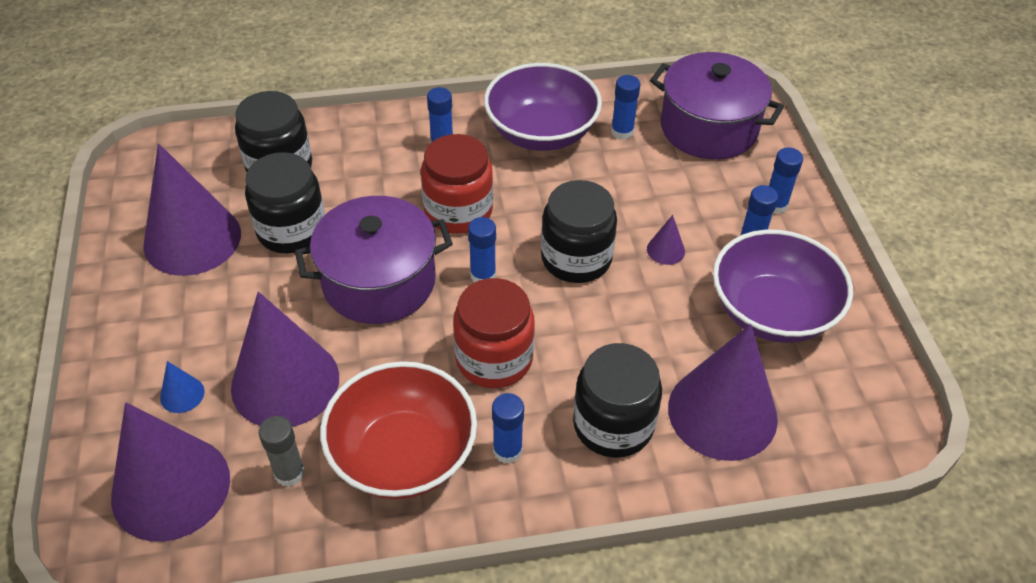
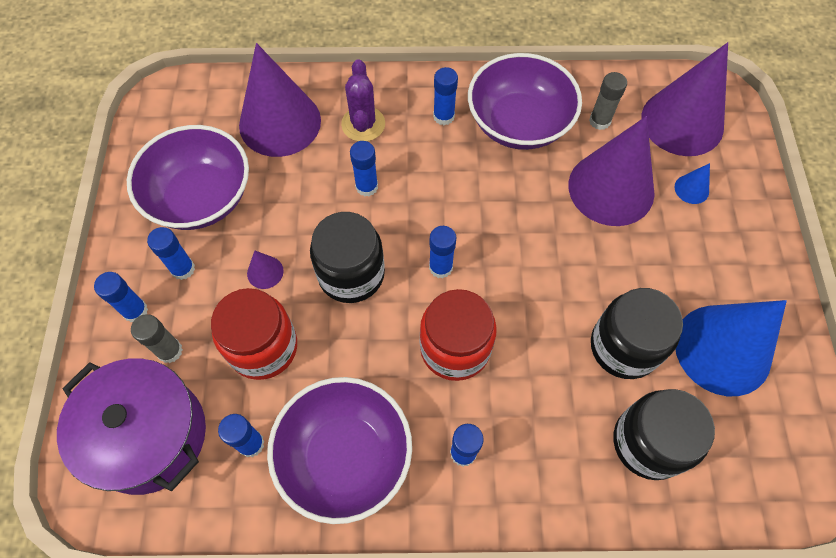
camera: 170 degrees left, 15 degrees up
purple cone [143,144,241,276] -> blue cone [675,300,787,396]
purple pot [295,196,453,324] -> none
red bowl [320,361,477,499] -> purple bowl [468,53,582,150]
red jar [453,278,535,388] -> red jar moved to [211,288,297,380]
black jar [573,343,662,458] -> purple cactus [341,59,385,141]
none -> grey glue stick [131,314,183,363]
none -> blue glue stick [350,141,378,196]

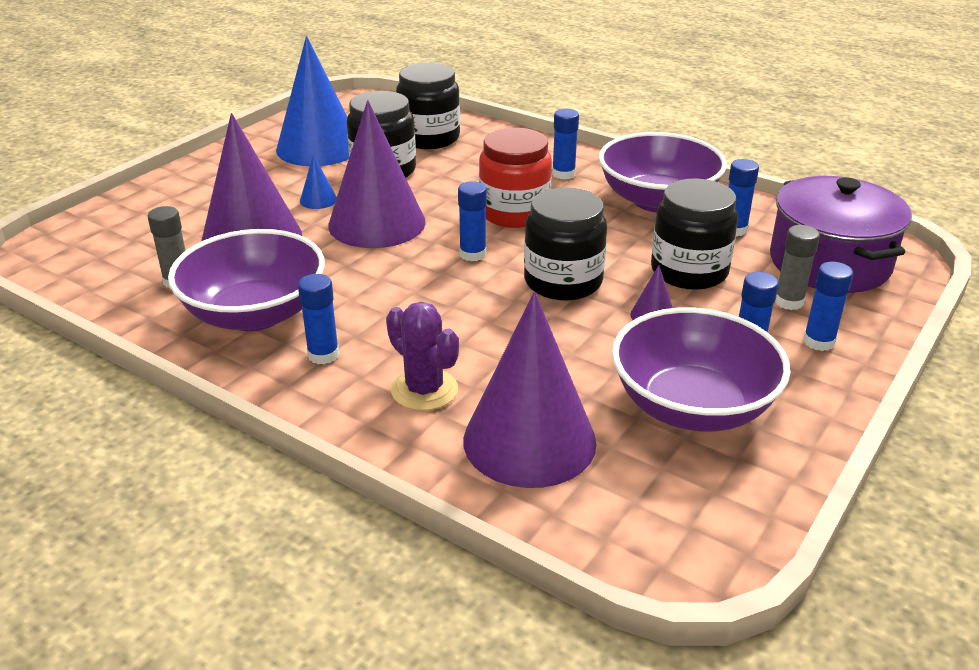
camera: 145 degrees left, 30 degrees down
red jar [211,288,297,380] -> black jar [651,179,738,290]
purple cactus [341,59,385,141] -> purple cactus turned 75 degrees counterclockwise [386,302,459,411]
blue glue stick [350,141,378,196] -> none
purple cone [641,42,728,156] -> purple cone moved to [328,100,426,248]
blue cone [675,163,710,204] -> blue cone moved to [300,154,337,209]

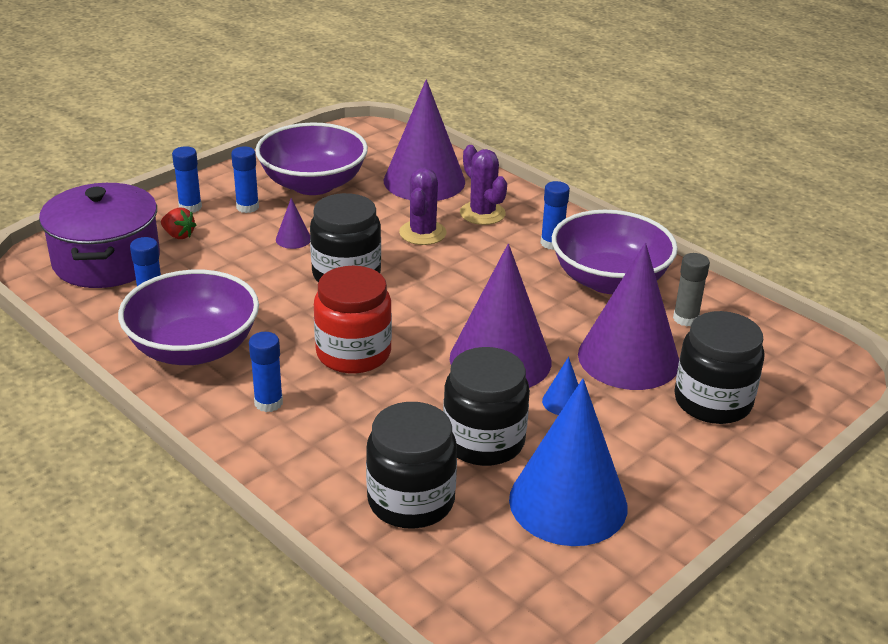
camera: 170 degrees left, 0 degrees up
blue glue stick [458,181,487,261] -> none
black jar [651,179,738,290] -> black jar moved to [674,311,765,424]
grey glue stick [775,225,820,310] -> red strawberry [161,208,196,239]
none -> purple cactus [399,167,447,245]

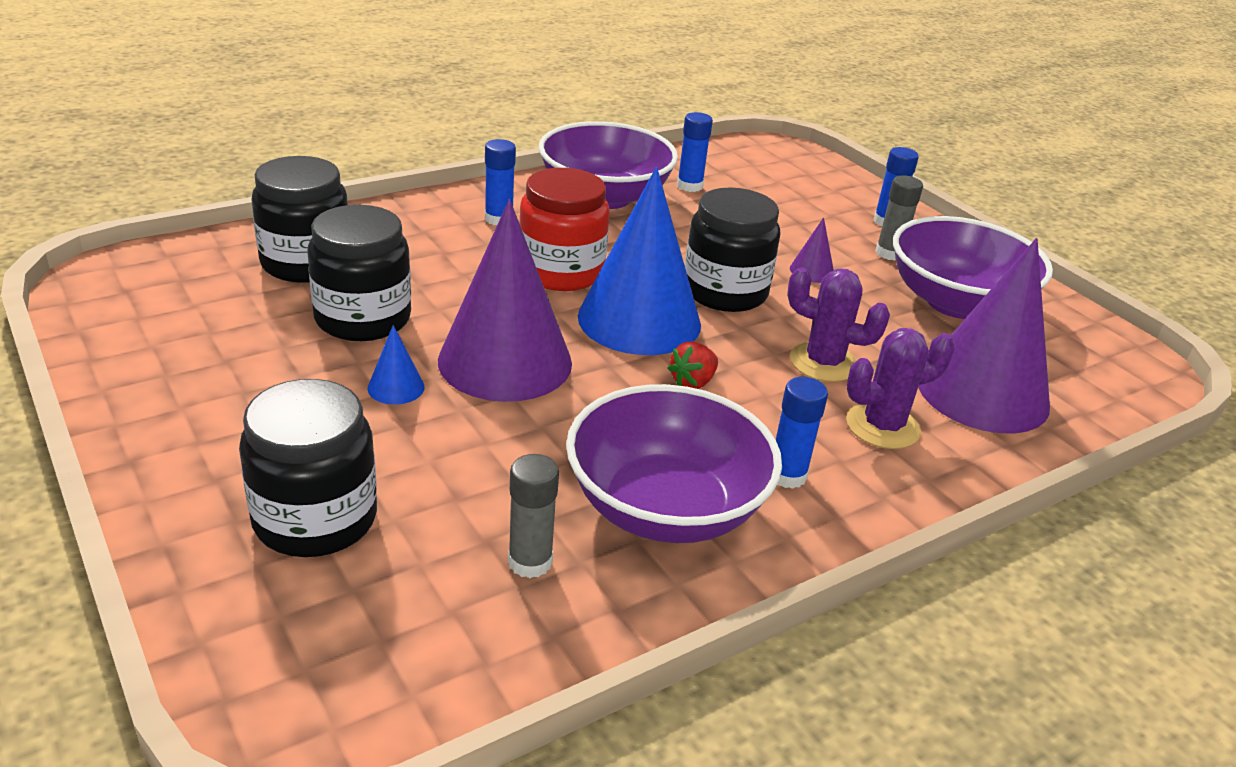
camera: 100 degrees right, 0 degrees up
purple pot [39,183,160,288] -> none
red strawberry [161,208,196,239] -> red strawberry moved to [668,342,718,389]
blue glue stick [231,146,259,213] -> grey glue stick [875,175,923,261]
blue cone [509,379,627,546] -> blue cone moved to [578,167,701,355]
purple cone [578,243,679,390] -> none

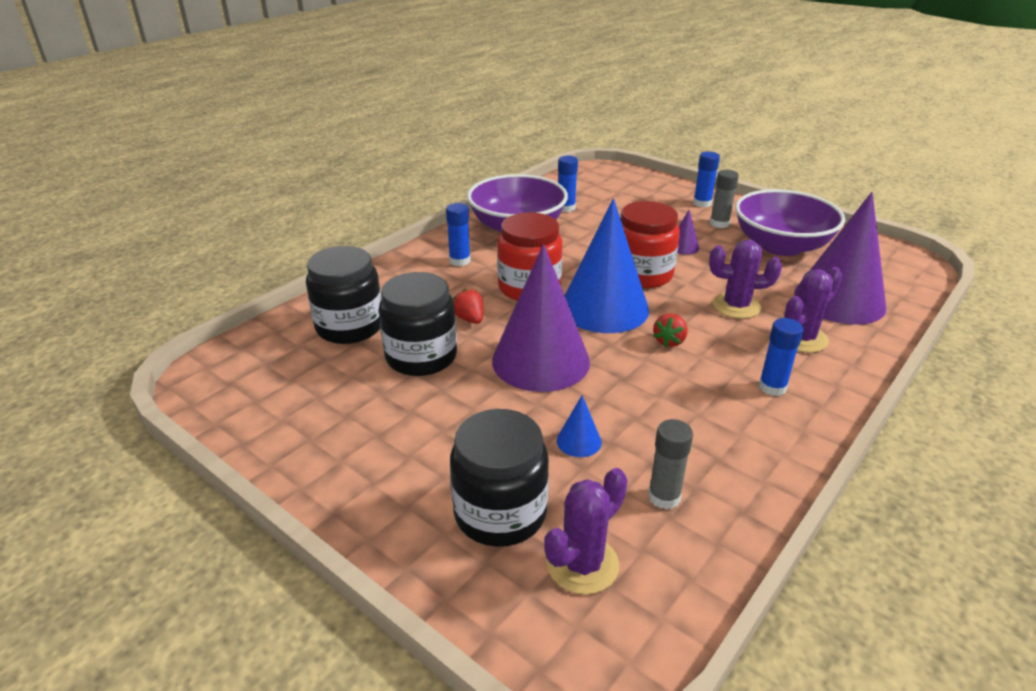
camera: 15 degrees left, 0 degrees up
blue cone [368,325,425,405] -> blue cone moved to [557,395,602,457]
purple bowl [566,384,782,543] -> none
black jar [685,188,781,312] -> red jar [621,201,680,288]
none -> red strawberry [453,289,484,324]
none -> purple cactus [544,468,628,595]

